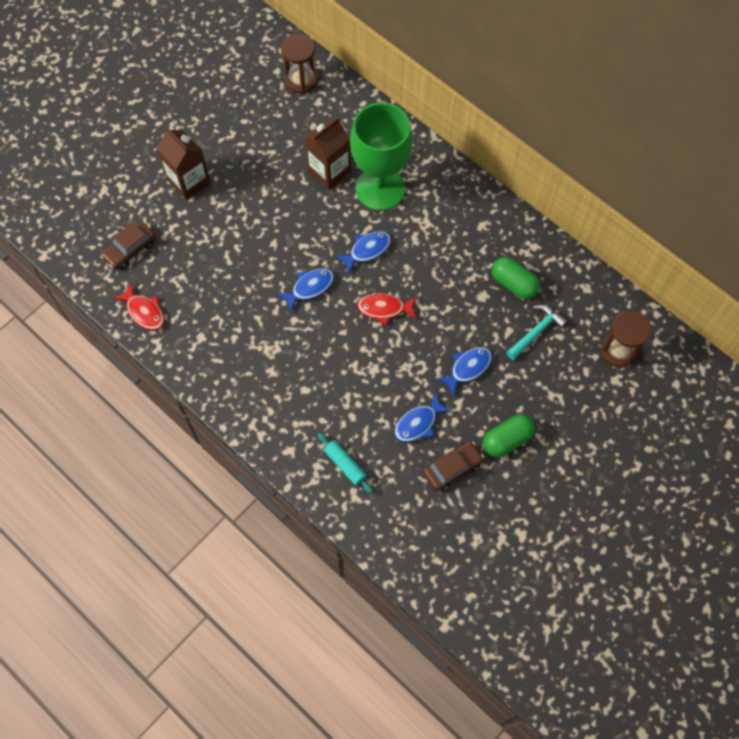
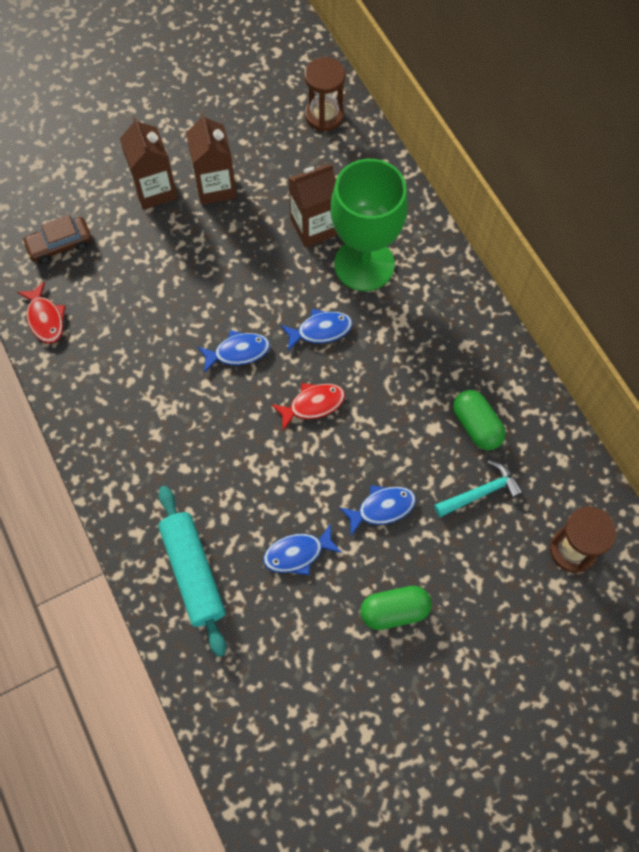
camera: 20 degrees right, 0 degrees up
turquoise rolling pin [318,433,373,494] -> turquoise rolling pin [158,486,226,657], size x1.81
red fish [357,293,417,325] -> red fish turned 135 degrees clockwise [271,383,345,430]
brown car [423,441,484,491] -> none
none -> brown carton [186,112,237,205]

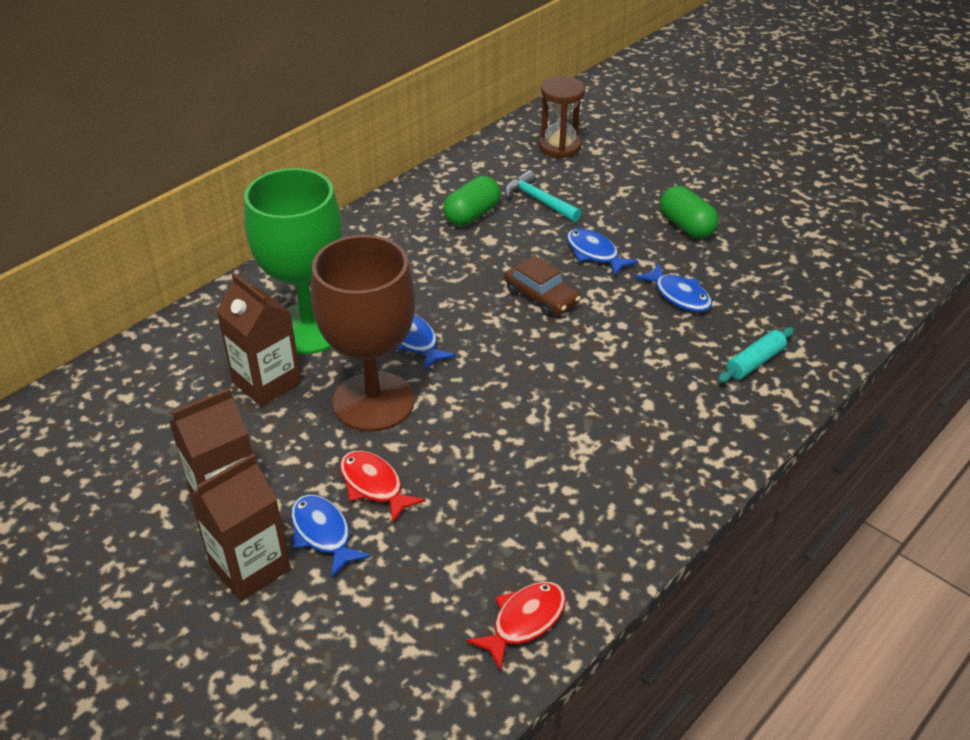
camera: 110 degrees left, 25 degrees down
brown car [22,215,92,264] -> brown car moved to [504,256,581,317]
turquoise rolling pin [158,486,226,657] -> turquoise rolling pin [718,327,794,383], size x0.55
blue fish [197,330,270,373] -> blue fish moved to [291,494,371,577]
red fish [271,383,345,430] -> red fish moved to [340,451,426,524]
brown hourglass [304,57,345,131] -> none
none -> brown goblet [311,235,415,432]

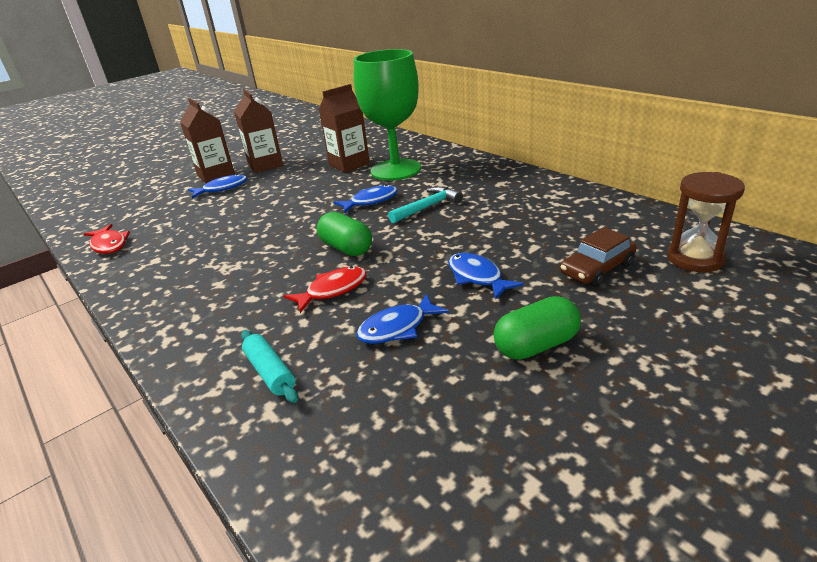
camera: 100 degrees right, 10 degrees down
brown goblet [311,235,415,432] -> none
red fish [340,451,426,524] -> red fish moved to [284,266,367,313]
green capsule [443,176,500,226] -> green capsule moved to [317,212,372,256]
brown car [504,256,581,317] -> brown car moved to [560,227,637,286]
turquoise hammer [505,170,582,222] -> turquoise hammer moved to [388,186,463,223]
blue fish [567,229,639,276] -> blue fish turned 90 degrees counterclockwise [448,253,524,299]

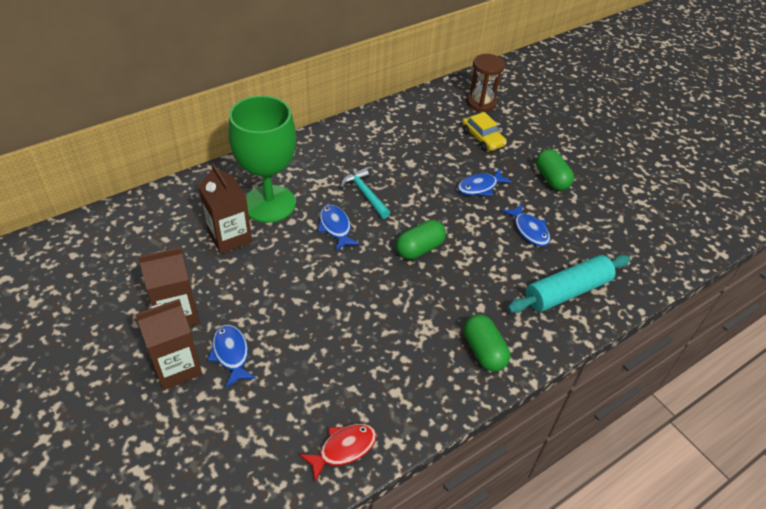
camera: 90 degrees left, 15 degrees up
turquoise rolling pin [241,330,298,403] -> turquoise rolling pin [507,255,630,313], size x1.81
red fish [284,266,367,313] -> none
brown car [560,227,637,286] -> yellow car [463,112,507,151]
none -> green capsule [464,314,510,372]

